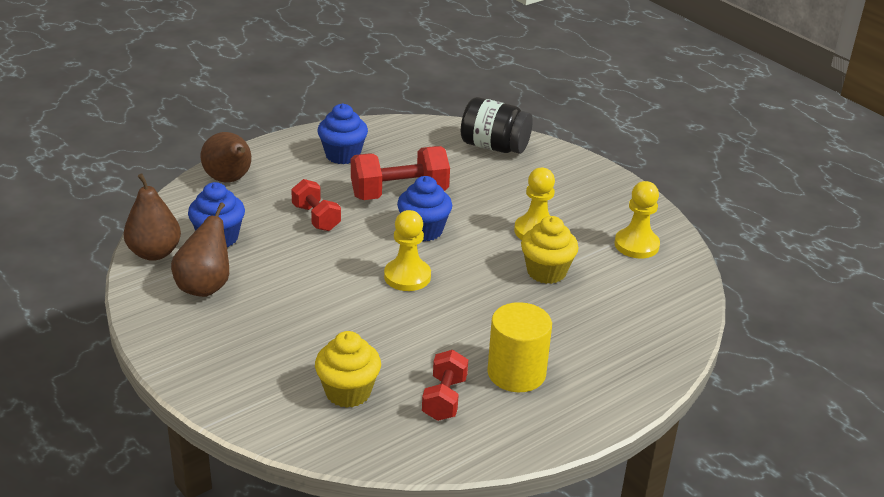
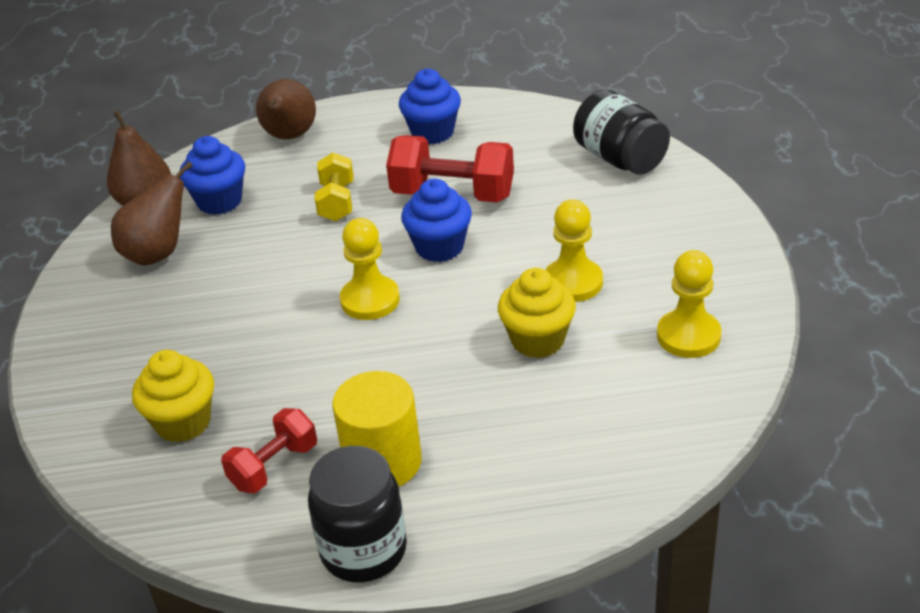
camera: 35 degrees right, 5 degrees up
red dumbbell [291,179,341,231] -> yellow dumbbell [315,153,353,221]
none -> black jar [308,446,407,583]

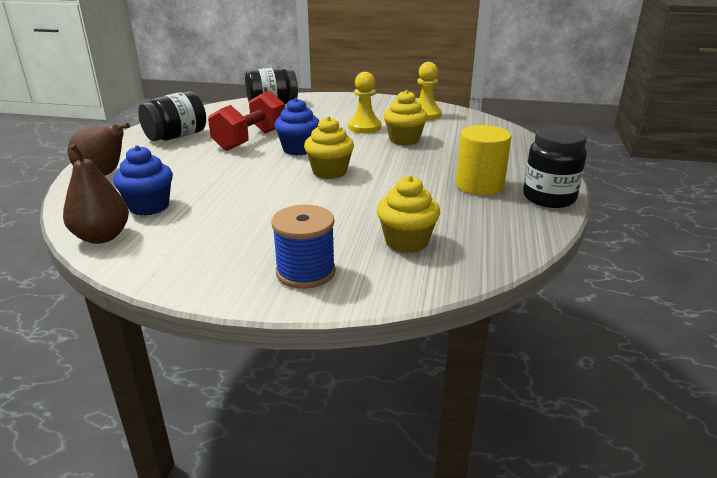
camera: 75 degrees left, 10 degrees down
brown pear [111,161,193,266] -> none
red dumbbell [221,408,317,493] -> none
yellow dumbbell [315,153,353,221] -> none
yellow pawn [340,218,400,320] -> yellow cupcake [304,116,354,179]
blue cupcake [399,69,461,144] -> black jar [138,91,206,141]
none -> blue spool [271,205,336,289]

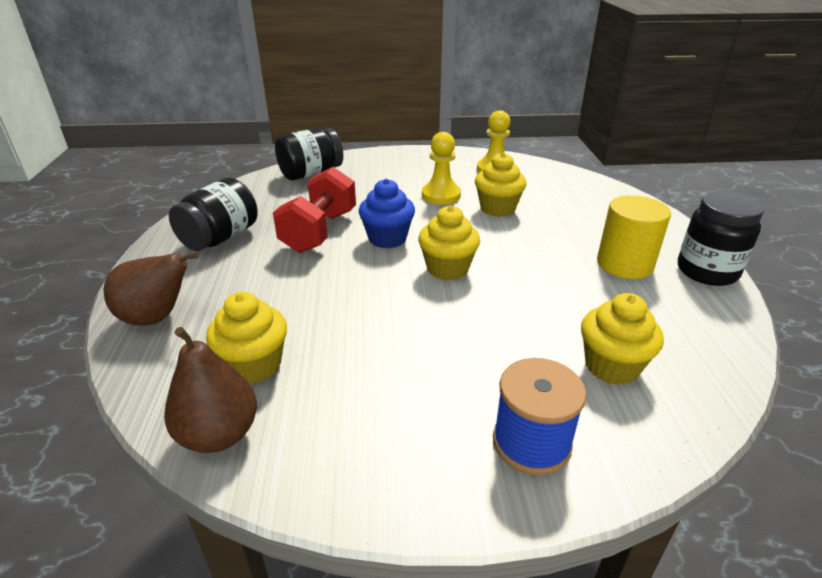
camera: 15 degrees left, 5 degrees up
blue cupcake [113,145,173,216] -> yellow cupcake [206,292,287,384]

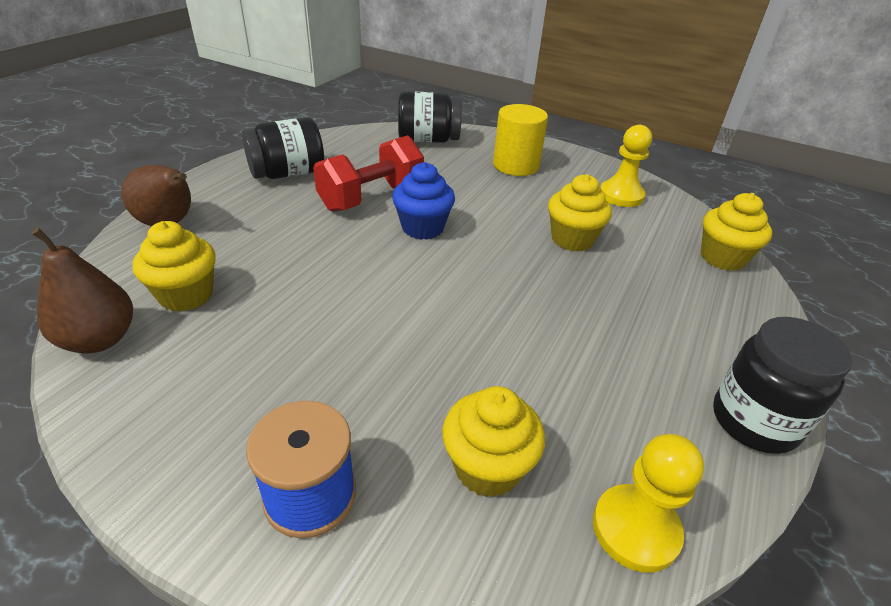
camera: 30 degrees right, 5 degrees up
yellow cupcake [418,205,480,281] -> yellow cupcake moved to [701,193,772,271]
yellow pawn [422,132,461,204] -> yellow pawn moved to [593,434,704,573]
yellow cylinder [597,195,671,279] -> yellow cylinder moved to [493,104,548,176]

